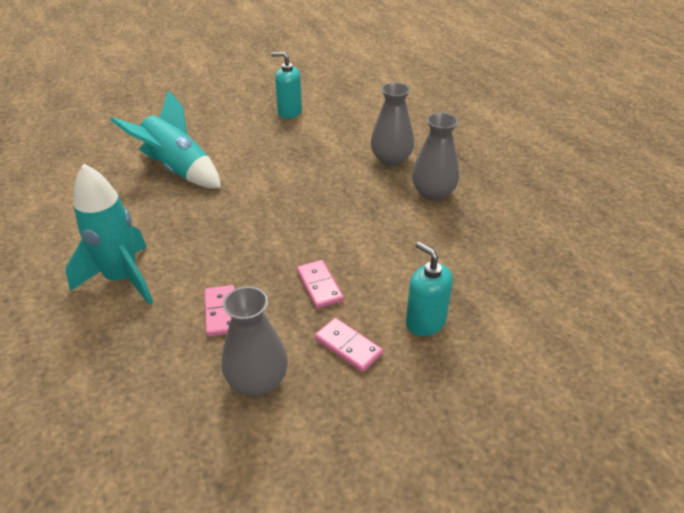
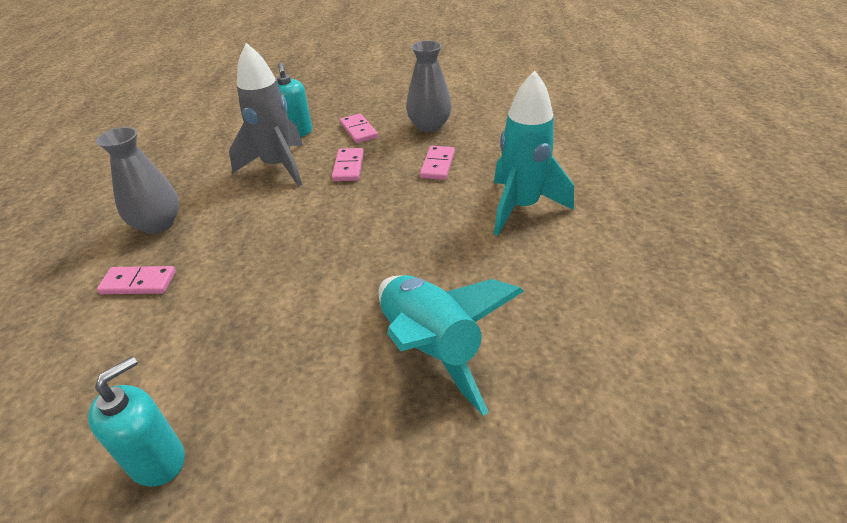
camera: 155 degrees left, 0 degrees up
turquoise soap dispenser [271,52,302,119] -> turquoise soap dispenser turned 90 degrees counterclockwise [88,356,185,487]
grey vase [371,82,414,167] -> pink domino [97,266,176,294]
none -> grey rocket [229,43,303,187]

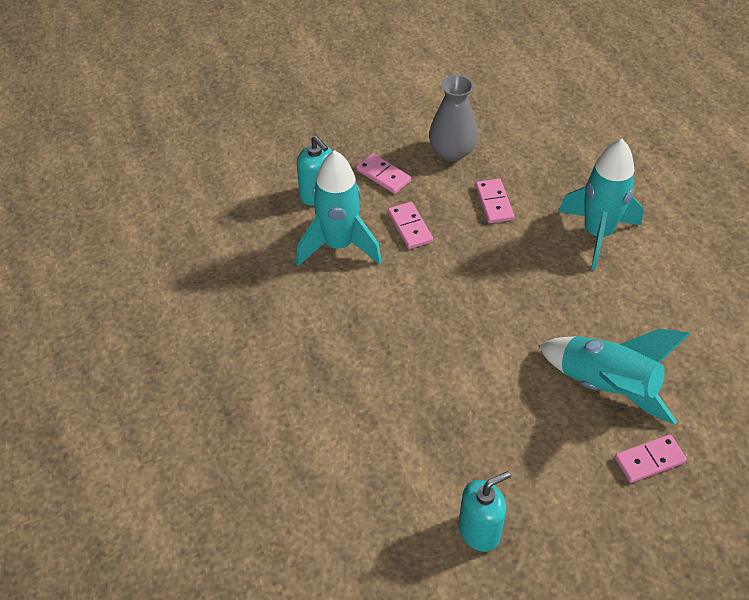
camera: 25 degrees left, 10 degrees up
turquoise soap dispenser [88,356,185,487] -> turquoise soap dispenser turned 45 degrees clockwise [458,471,511,552]
grey vase [96,127,179,234] -> none
pink domino [97,266,176,294] -> pink domino moved to [615,434,687,483]
grey rocket [229,43,303,187] -> turquoise rocket [296,150,382,266]

